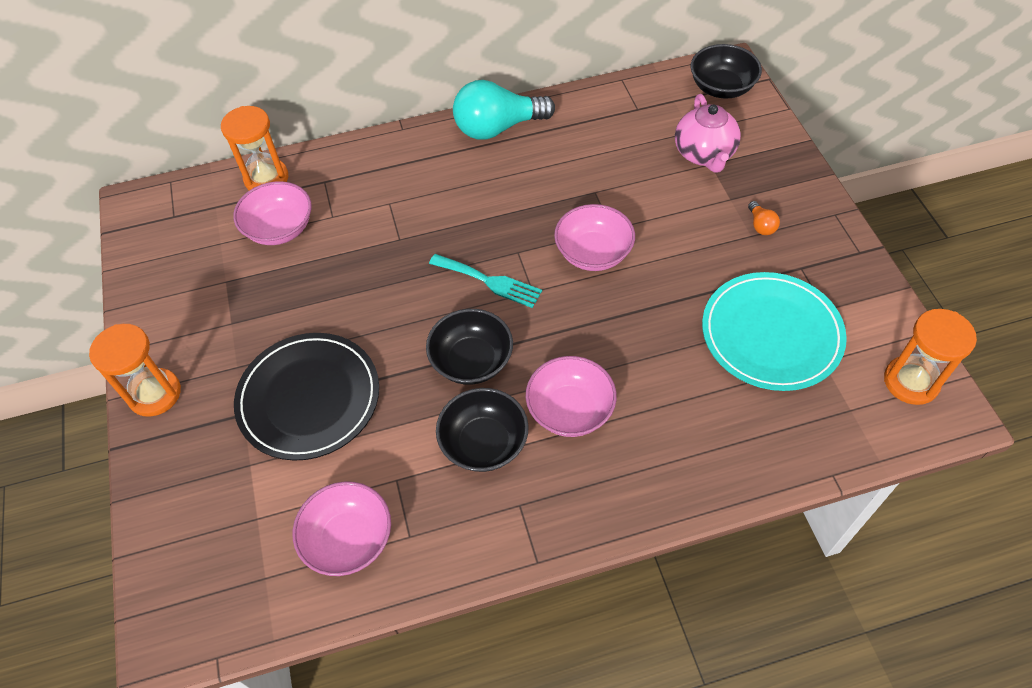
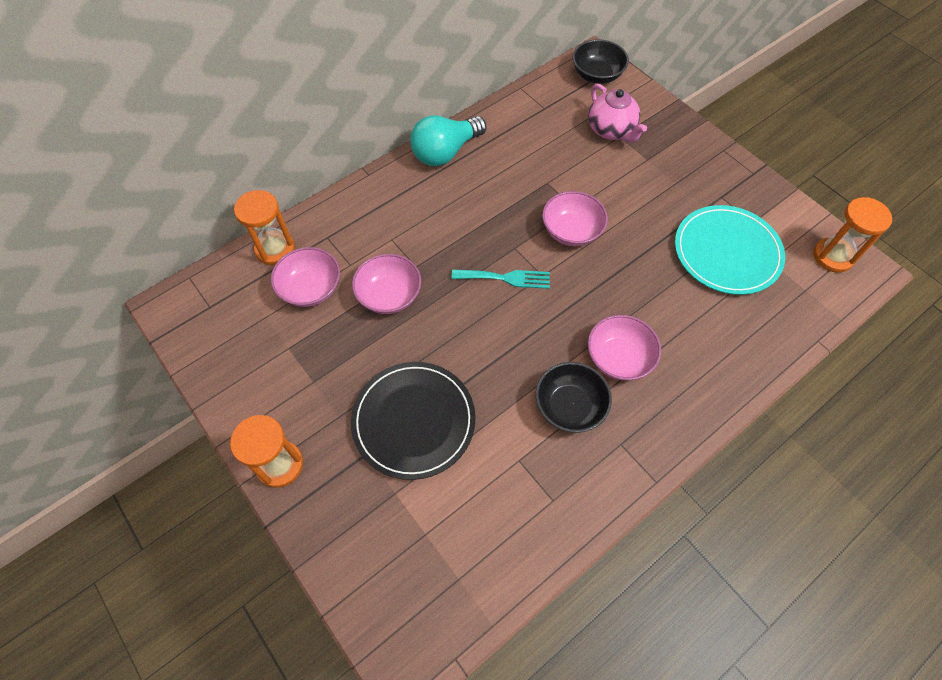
camera: 25 degrees left, 5 degrees up
pink bowl [293,481,391,576] -> pink bowl moved to [352,254,421,314]
black bowl [426,309,513,385] -> none
orange light bulb [748,201,780,235] -> none

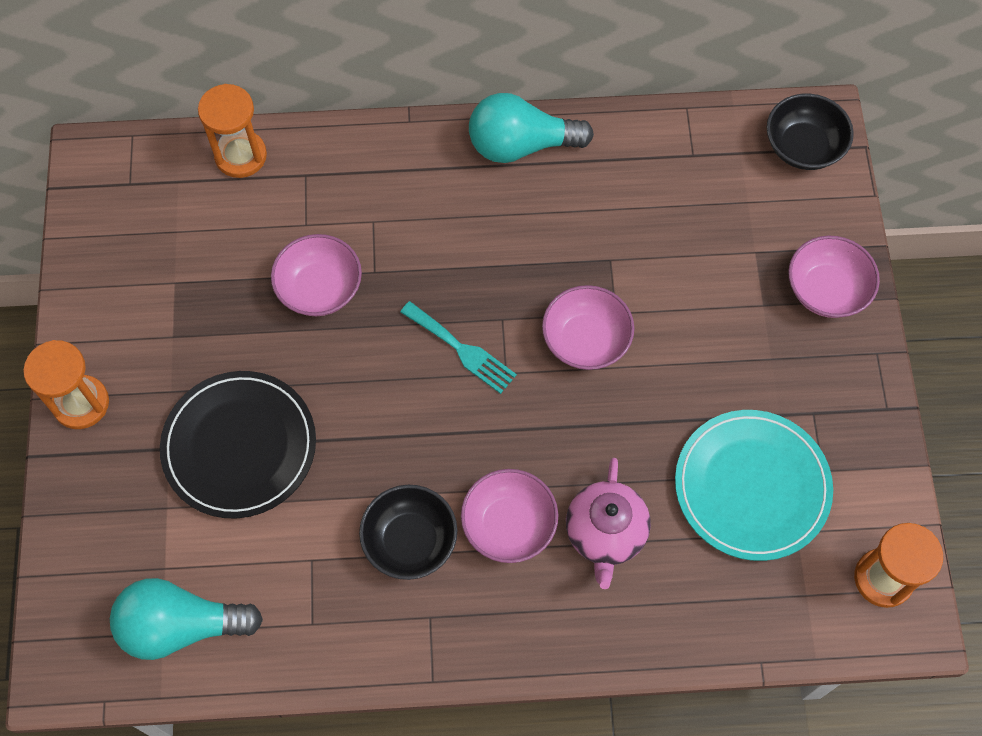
camera: 35 degrees right, 5 degrees up
pink bowl [271,247,340,307] -> pink bowl moved to [789,236,880,318]
pink teapot [588,84,647,143] -> pink teapot moved to [566,458,651,589]
none -> turquoise light bulb [110,578,263,660]

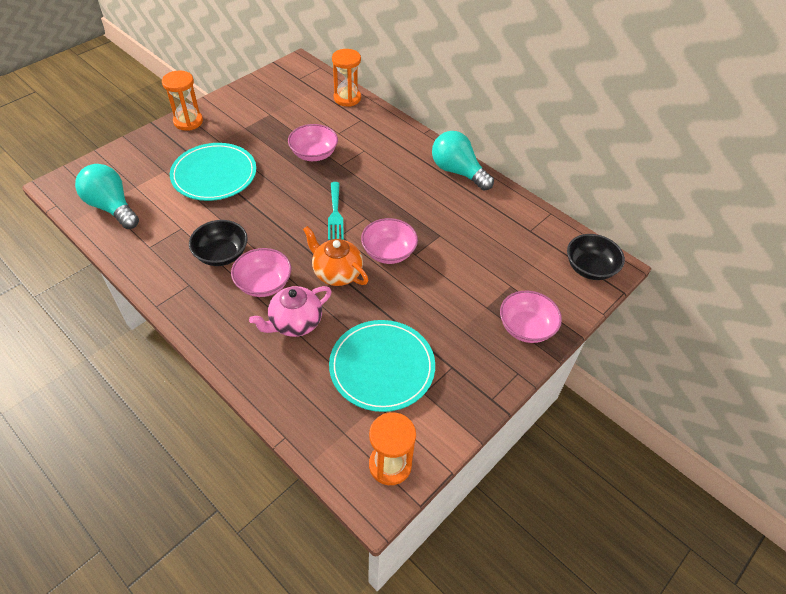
camera: 45 degrees right, 15 degrees down
black plate [160,371,316,519] -> turquoise plate [170,143,256,201]
none -> orange teapot [303,226,368,286]

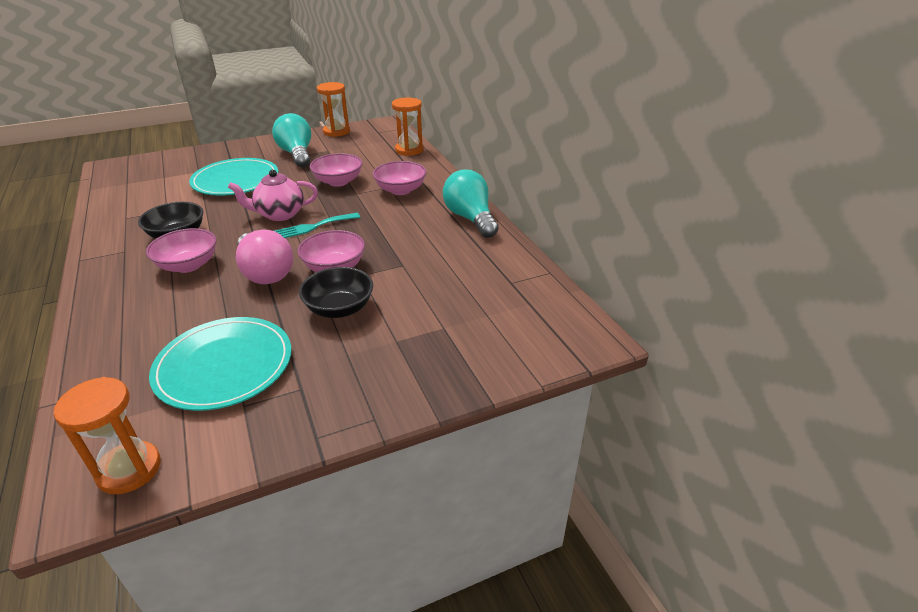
camera: 25 degrees right, 15 degrees down
turquoise light bulb [75,164,139,229] -> turquoise light bulb moved to [272,113,311,167]
orange hourglass [162,70,203,131] -> orange hourglass moved to [317,82,350,137]
pink teapot [249,286,332,337] -> pink teapot moved to [228,170,318,221]
orange teapot [303,226,368,286] -> pink light bulb [236,229,293,284]
turquoise fork [328,182,344,240] -> turquoise fork turned 45 degrees clockwise [275,213,360,238]
pink bowl [500,291,562,343] -> pink bowl moved to [373,161,426,195]
black bowl [567,234,625,280] -> black bowl moved to [299,267,373,318]

